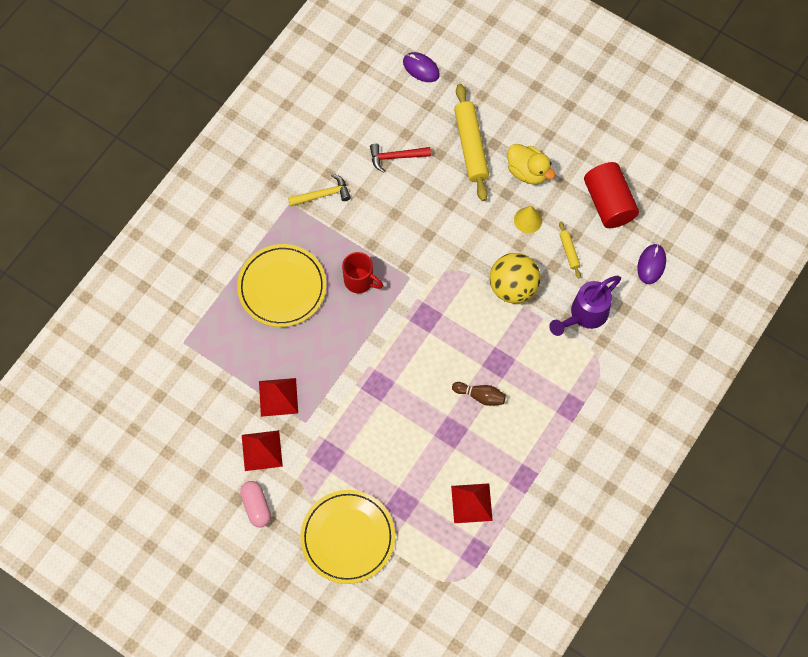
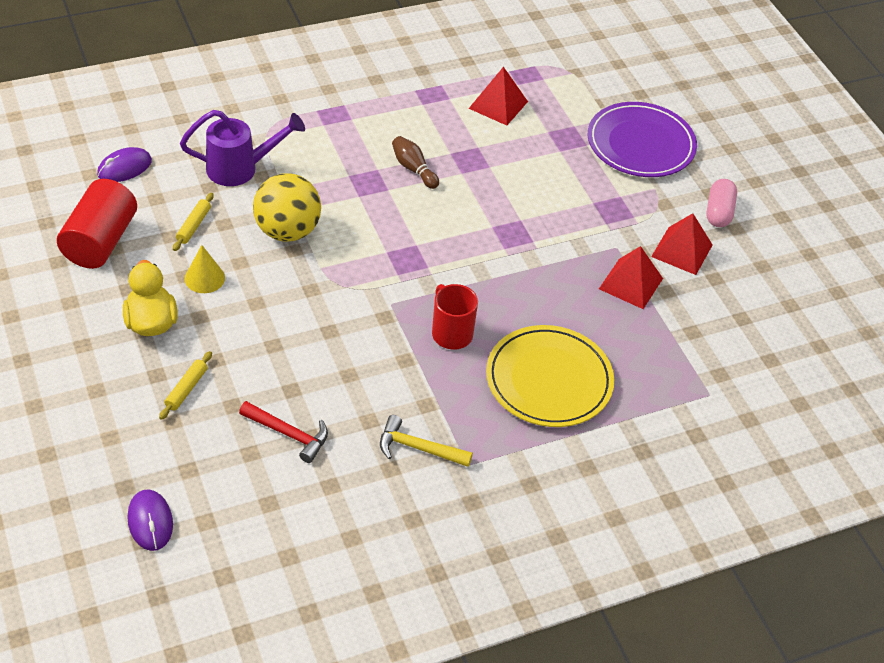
camera: 150 degrees left, 20 degrees down
yellow plate [300,490,395,584] -> purple plate [588,102,697,177]
yellow rolling pin [454,84,489,201] -> yellow rolling pin [159,351,212,420], size x0.47

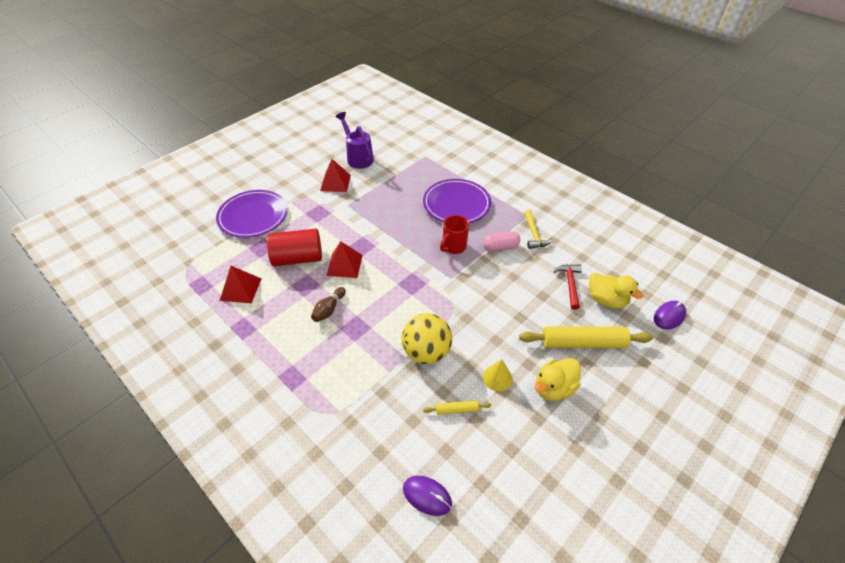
camera: 110 degrees left, 0 degrees up
red cylinder [57,179,137,269] -> red cylinder moved to [267,229,322,266]
yellow rolling pin [159,351,212,420] -> yellow rolling pin [519,327,653,348], size x2.13
purple watering can [180,110,305,186] -> purple watering can moved to [335,112,374,169]
yellow plate [486,325,614,427] -> purple plate [423,179,491,223]
red pyramid [599,246,663,309] -> red pyramid moved to [326,241,363,278]
pink capsule [706,179,737,227] -> pink capsule moved to [483,231,520,252]
none -> yellow duck [589,273,643,308]

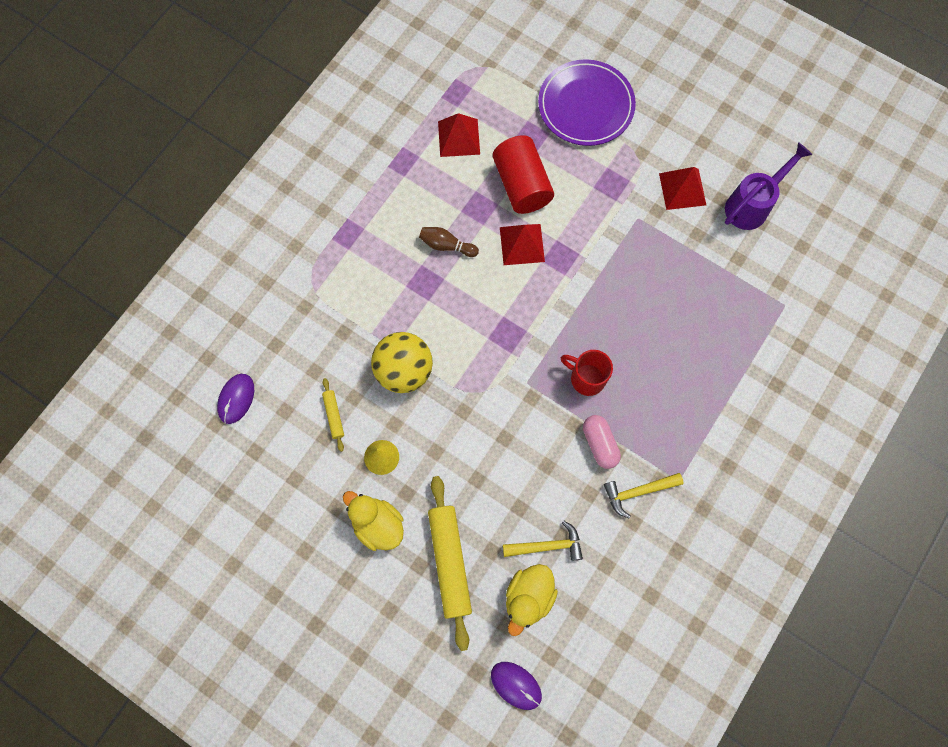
camera: 80 degrees right, 25 degrees up
purple plate [423,179,491,223] -> none
red hammer [554,264,582,310] -> yellow hammer [503,521,583,561]

